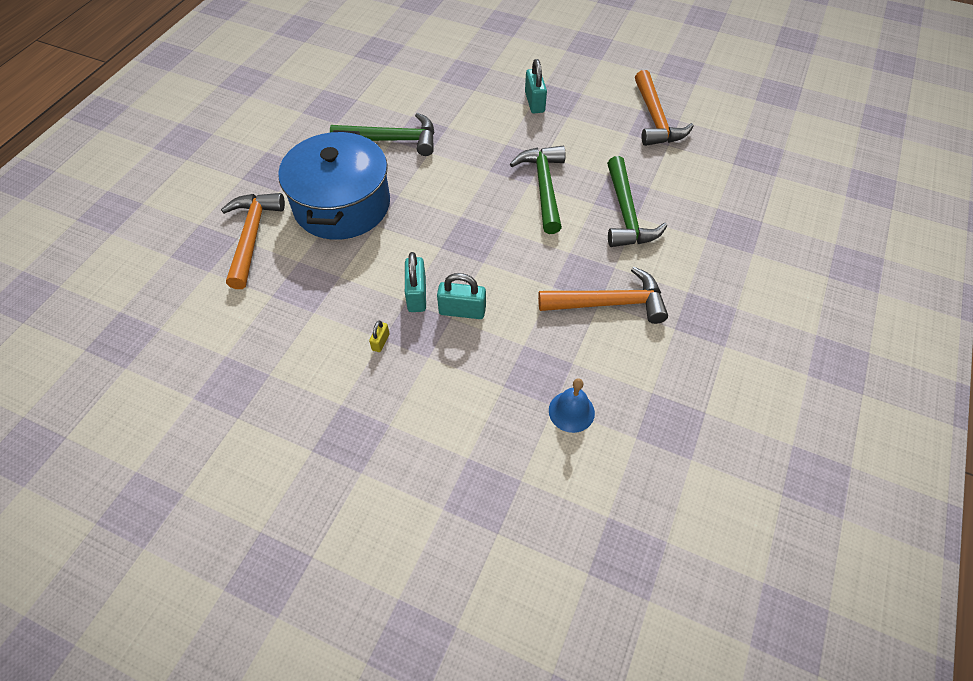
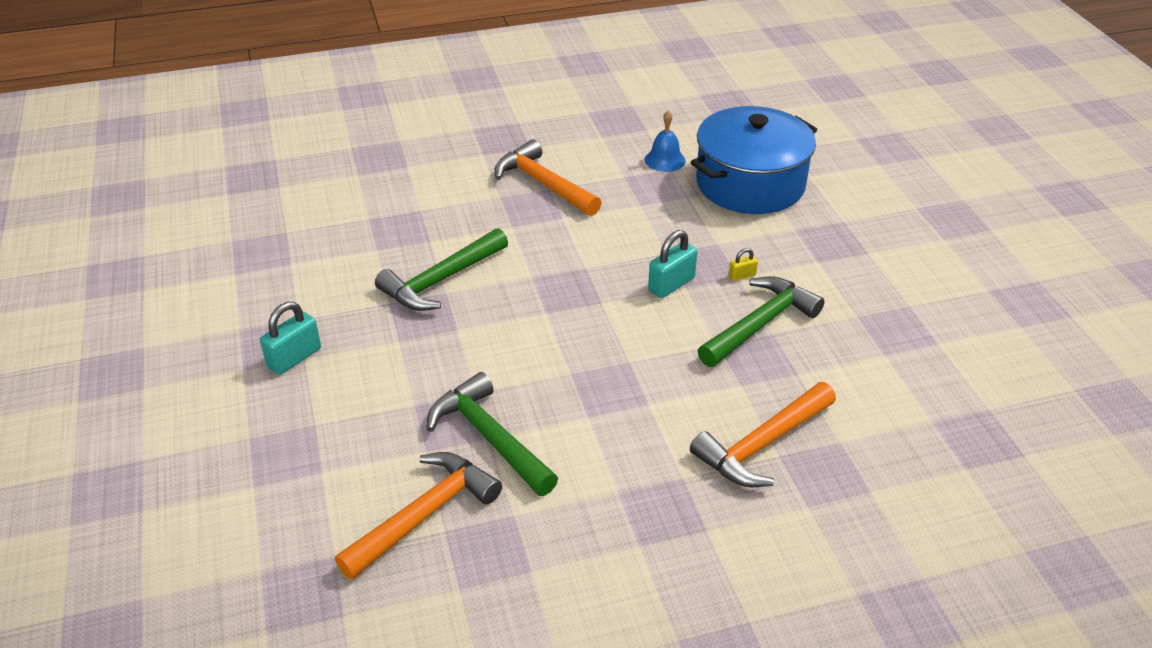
camera: 130 degrees left, 15 degrees down
blue pot [278,130,390,240] -> blue pot moved to [691,106,817,214]
turquoise padlock [437,273,486,319] -> none
green hammer [607,156,667,247] -> green hammer moved to [698,276,825,367]
orange hammer [635,70,694,146] -> orange hammer moved to [335,452,502,580]

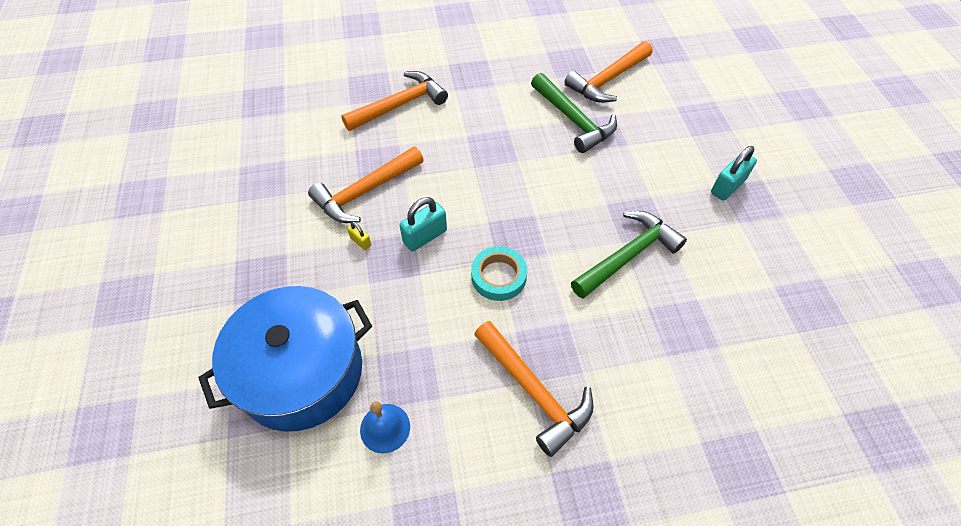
camera: 175 degrees left, 15 degrees up
green hammer [698,276,825,367] -> orange hammer [308,147,424,223]
yellow padlock [729,248,758,281] -> yellow padlock turned 60 degrees clockwise [347,222,371,250]
none -> turquoise tape [471,246,527,301]

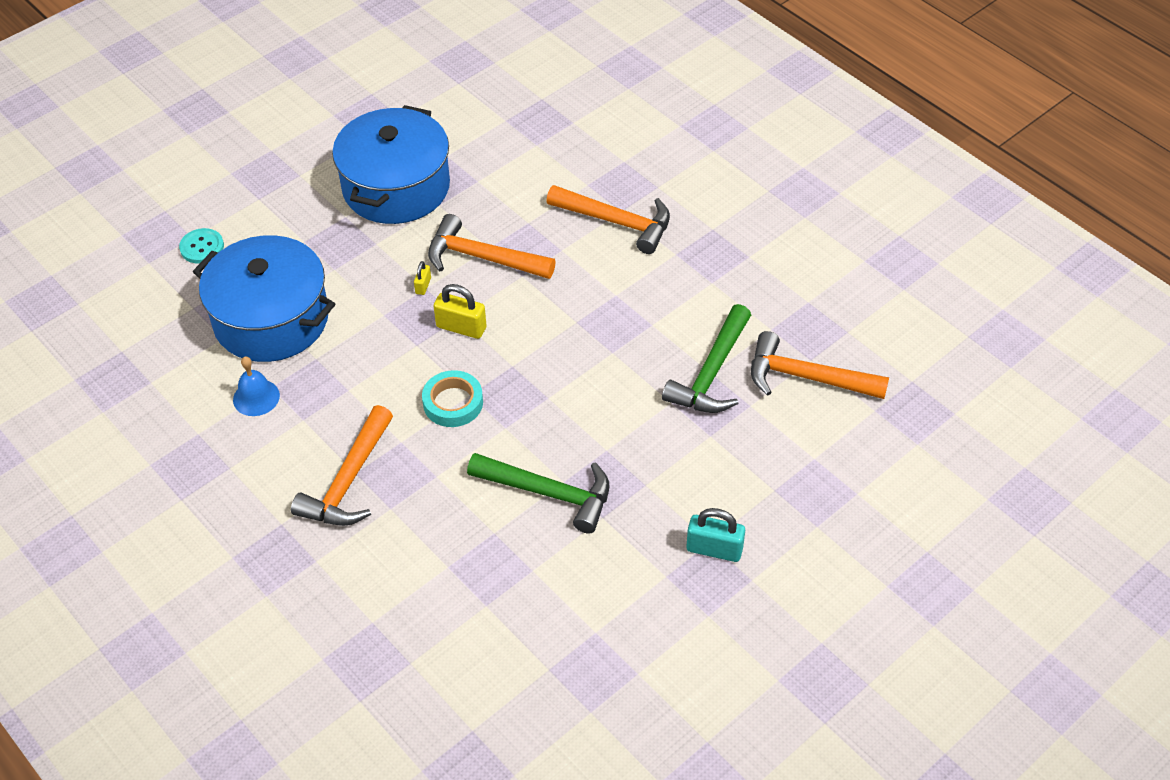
camera: 60 degrees right, 5 degrees down
turquoise padlock [399,197,447,252] -> yellow padlock [434,284,487,339]
none -> turquoise button [179,228,224,264]
none -> blue pot [332,105,450,224]

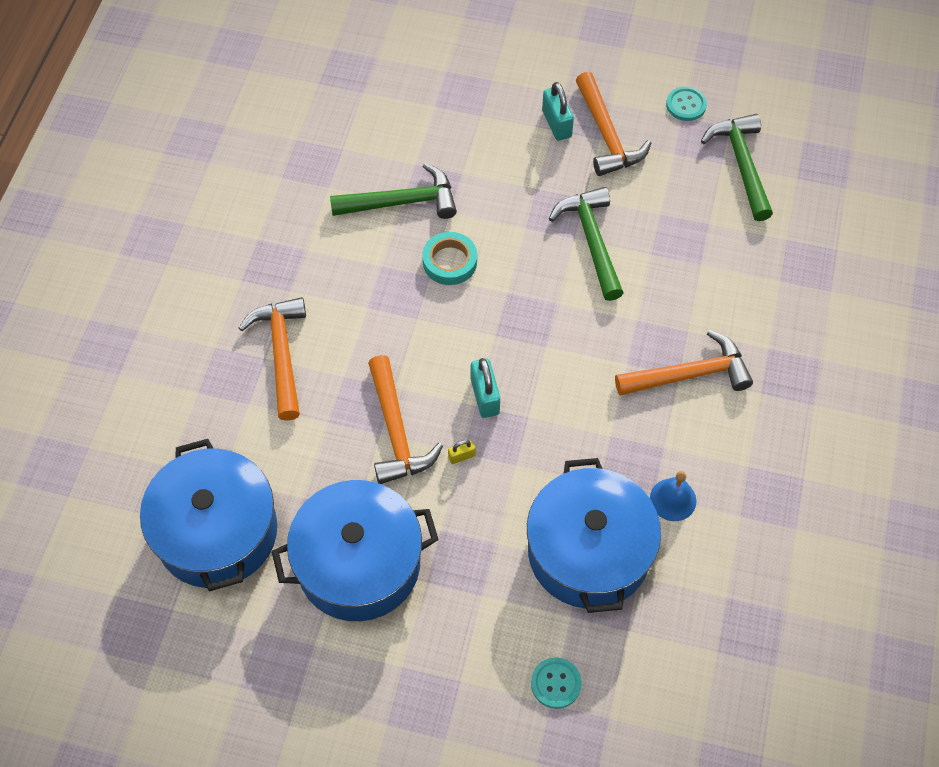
camera: 125 degrees left, 10 degrees up
turquoise tape [422,370,483,427] -> turquoise tape moved to [422,232,477,285]
yellow padlock [434,284,487,339] -> turquoise padlock [471,358,500,418]
orange hammer [751,331,889,399] -> orange hammer moved to [576,72,651,176]
none -> blue pot [140,439,277,591]
none -> turquoise button [666,87,707,121]
none -> green hammer [701,114,773,221]

